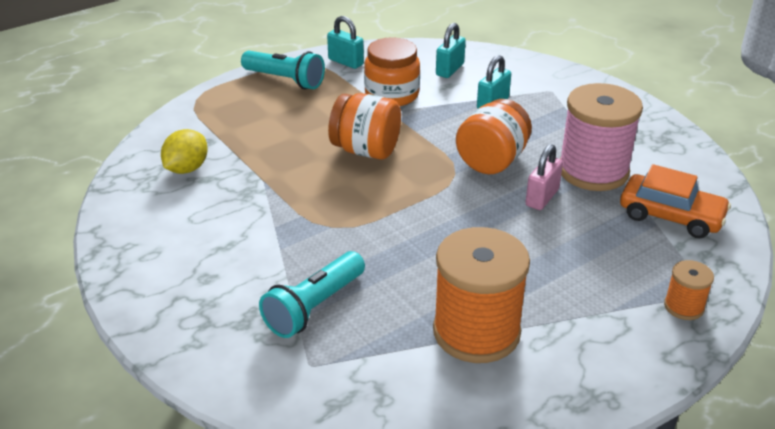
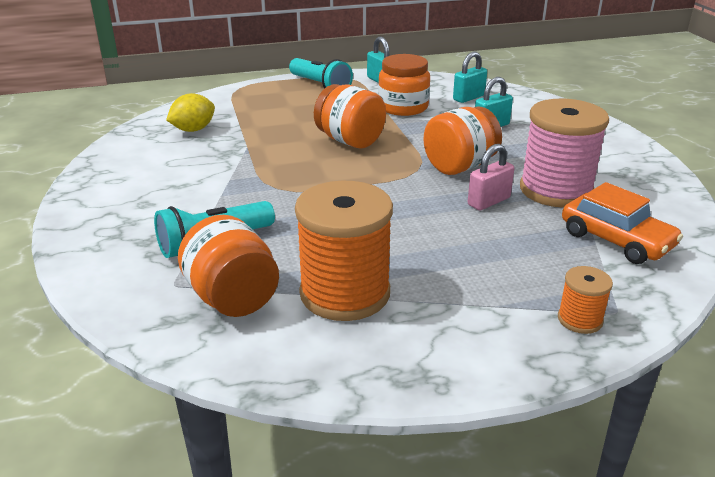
camera: 20 degrees right, 5 degrees down
none -> orange jar [178,215,279,317]

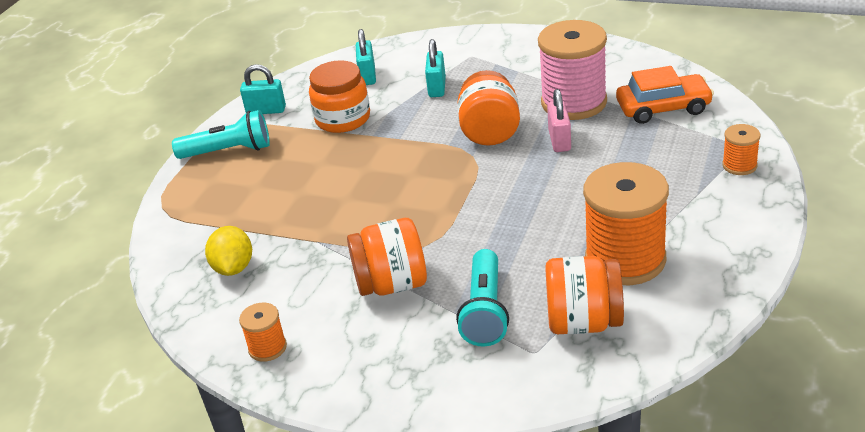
camera: 50 degrees left, 5 degrees up
orange jar [314,84,386,148] -> orange jar moved to [347,218,427,296]
none -> orange spool [239,303,287,362]

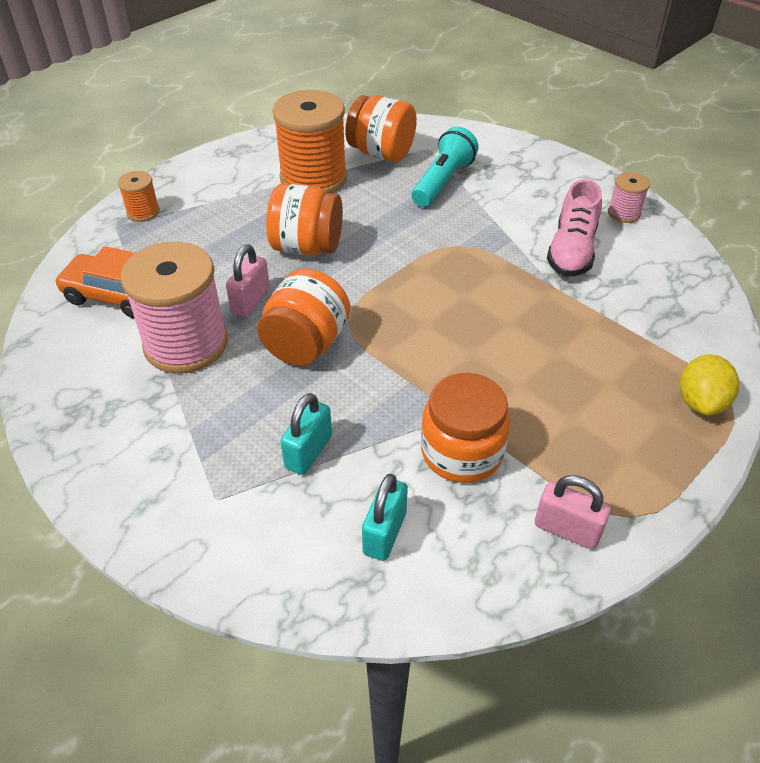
camera: 160 degrees left, 10 degrees up
turquoise flashlight [172,110,270,159] -> none
yellow lemon [205,226,252,276] -> yellow lemon moved to [680,354,740,415]
orange spool [239,303,287,362] -> pink spool [608,172,650,223]
turquoise padlock [240,64,286,114] -> pink padlock [535,475,611,550]
orange jar [347,218,427,296] -> orange jar moved to [266,184,343,255]
none -> pink shoe [547,179,602,276]

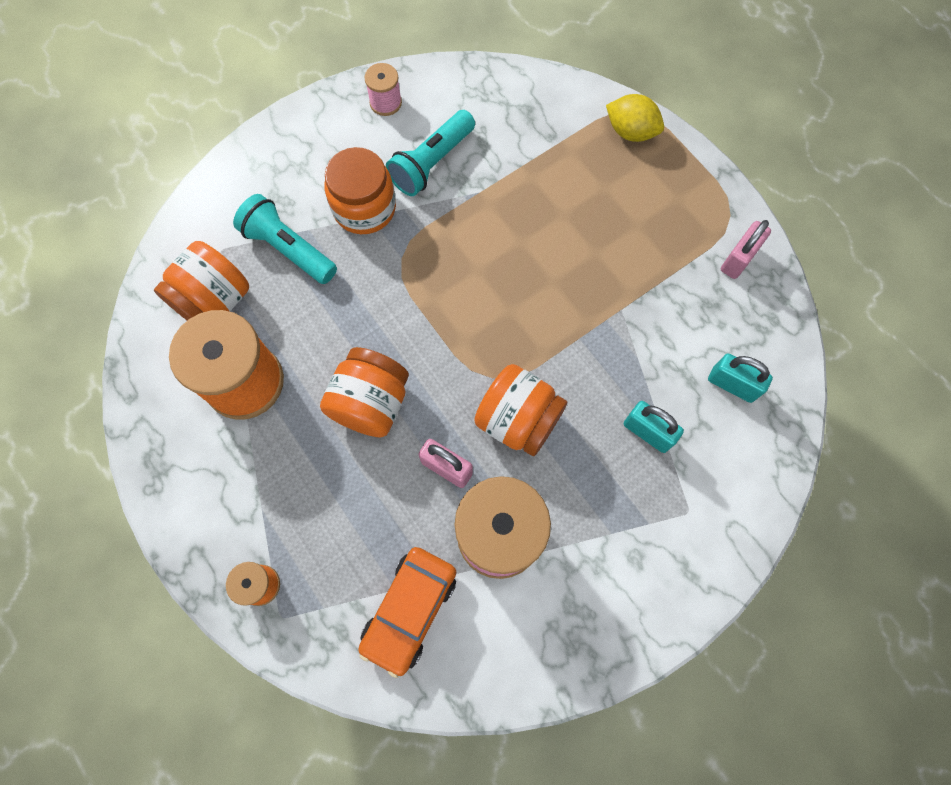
camera: 80 degrees left, 25 degrees up
orange jar [421,373,510,483] -> orange jar moved to [325,147,396,234]
pink shoe [547,179,602,276] -> turquoise flashlight [386,110,475,196]

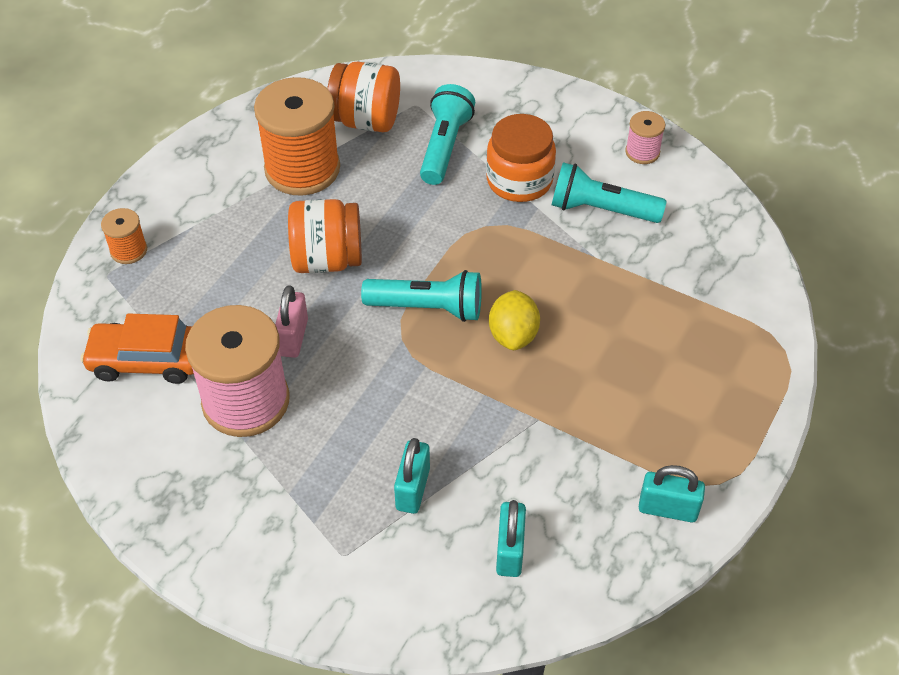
camera: 65 degrees right, 20 degrees down
orange jar [474,364,567,456] -> none
yellow lemon [606,94,664,142] -> yellow lemon moved to [489,290,540,350]
pink padlock [721,220,771,279] -> turquoise padlock [639,465,705,523]
none -> turquoise flashlight [361,270,482,322]

